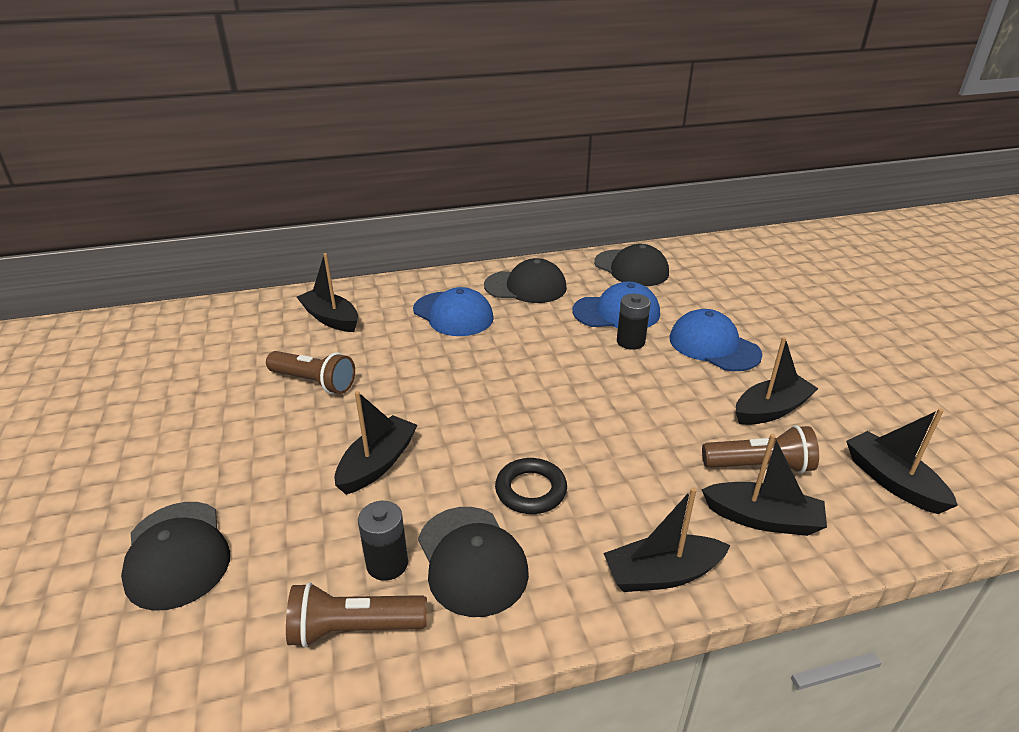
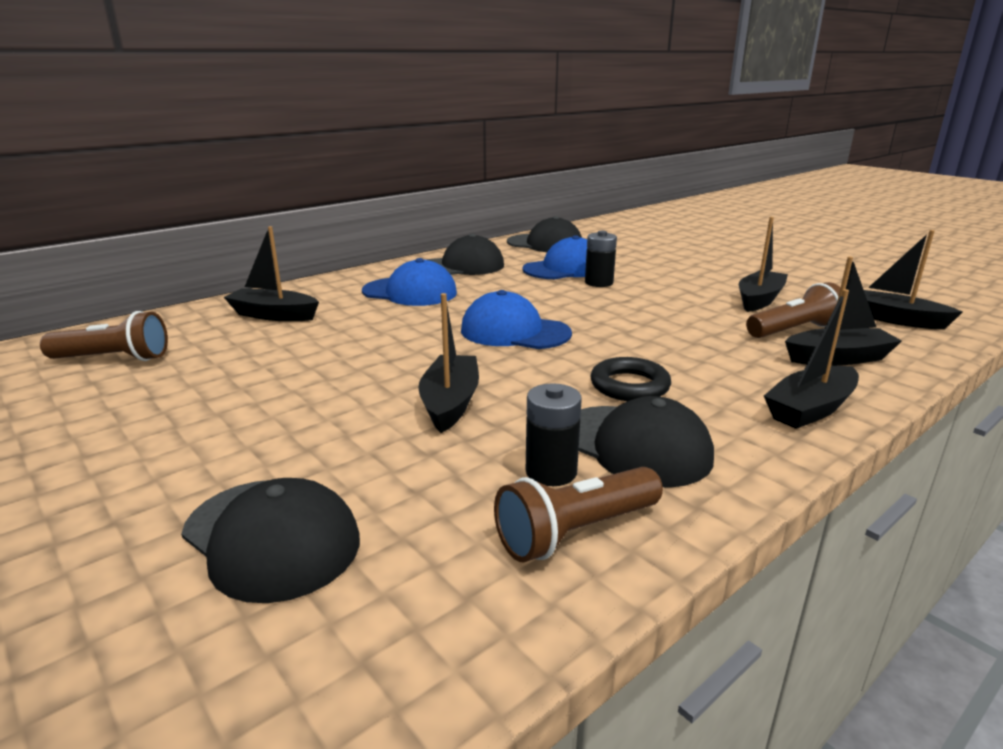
camera: 25 degrees left, 10 degrees down
brown flashlight [266,351,355,394] -> brown flashlight moved to [40,311,168,361]
blue cap [670,309,762,371] -> blue cap moved to [461,290,572,349]

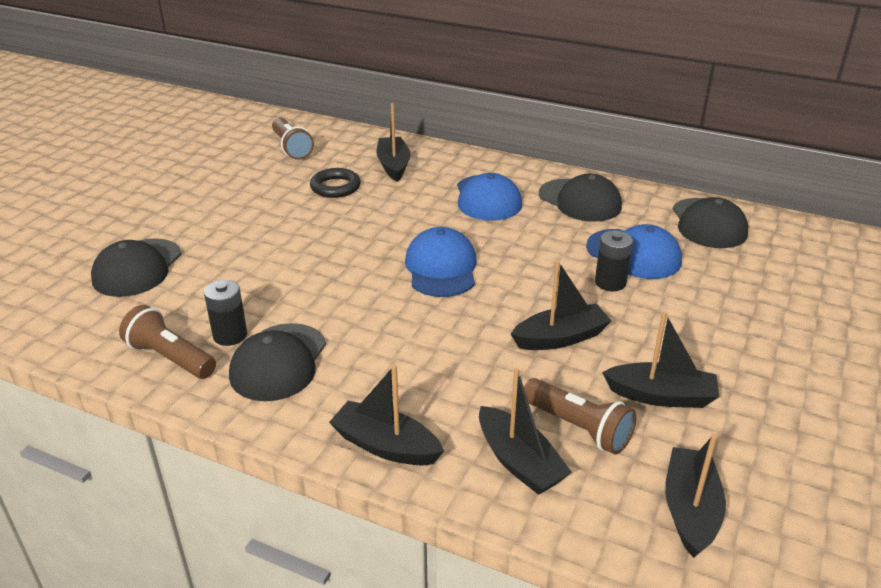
camera: 65 degrees right, 10 degrees up
black boat [418,293,479,433] -> black boat moved to [511,261,611,350]
black ring [591,357,671,401] -> black ring moved to [310,168,361,198]

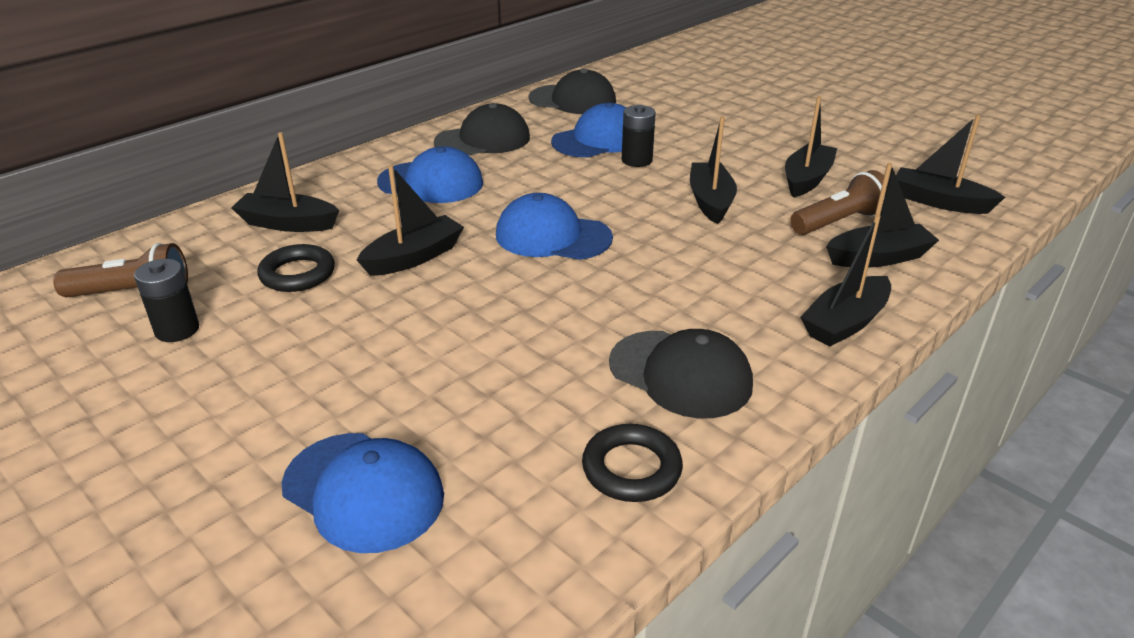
camera: 70 degrees left, 0 degrees up
black cap [91,238,181,297] -> blue cap [281,433,444,553]
brown flashlight [119,305,216,379] -> black ring [582,424,683,502]
black battery [204,280,247,346] -> black battery moved to [134,259,199,342]
none -> black boat [357,165,464,276]

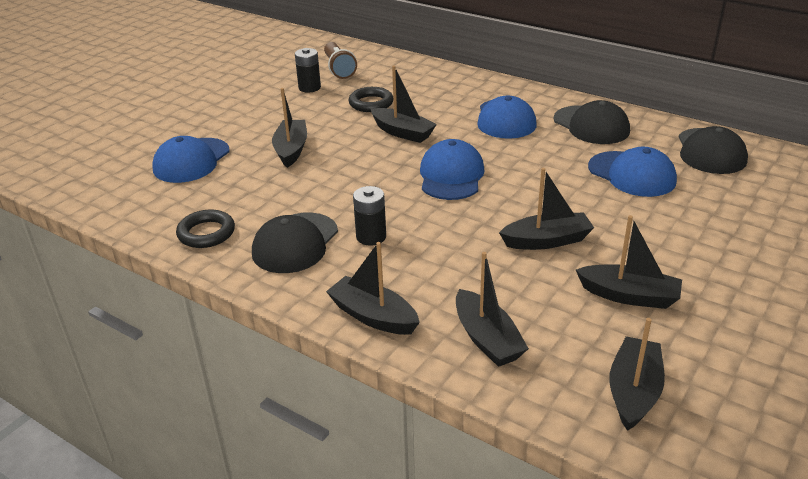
camera: 80 degrees right, 0 degrees up
black boat [231,132,339,232] -> black boat moved to [272,88,307,168]
black battery [622,105,656,167] -> black battery moved to [353,186,386,246]
brown flashlight [790,170,888,235] -> none

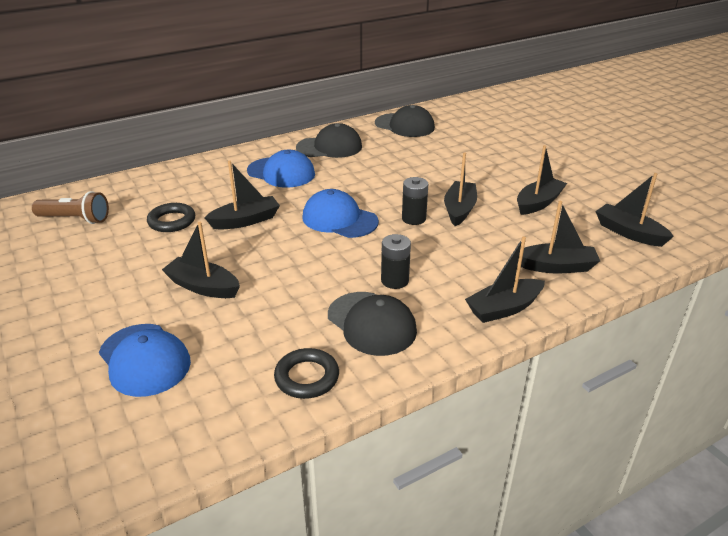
camera: 65 degrees left, 0 degrees up
black battery [295,48,321,93] -> black battery moved to [402,177,428,225]
blue cap [588,147,677,197] -> none

